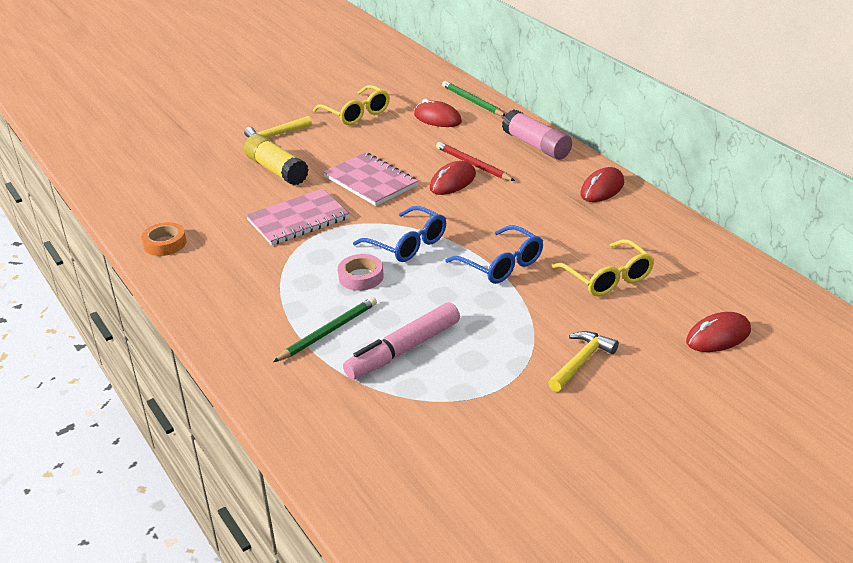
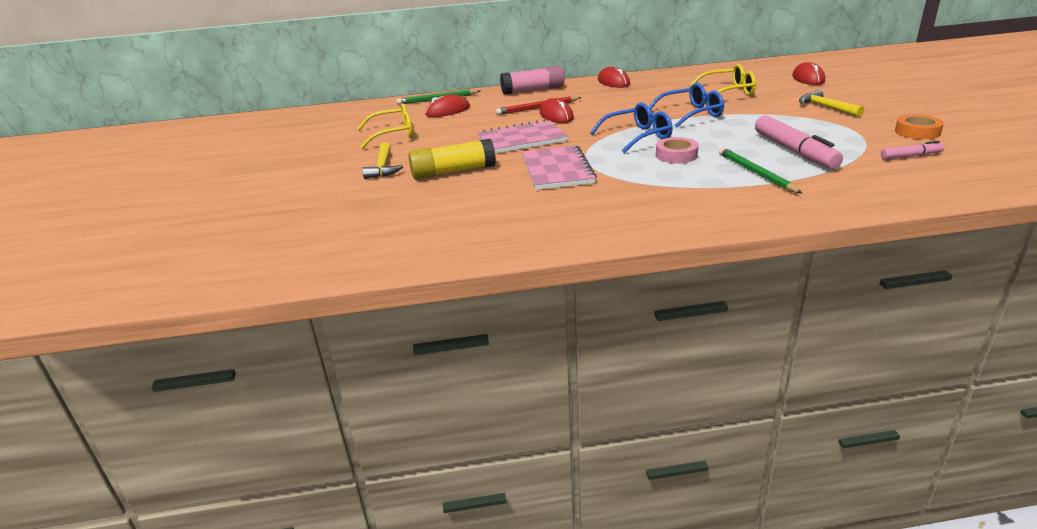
camera: 65 degrees left, 5 degrees down
orange tape [141,222,187,256] -> orange tape moved to [895,115,944,139]
none -> pink marker [881,141,944,159]

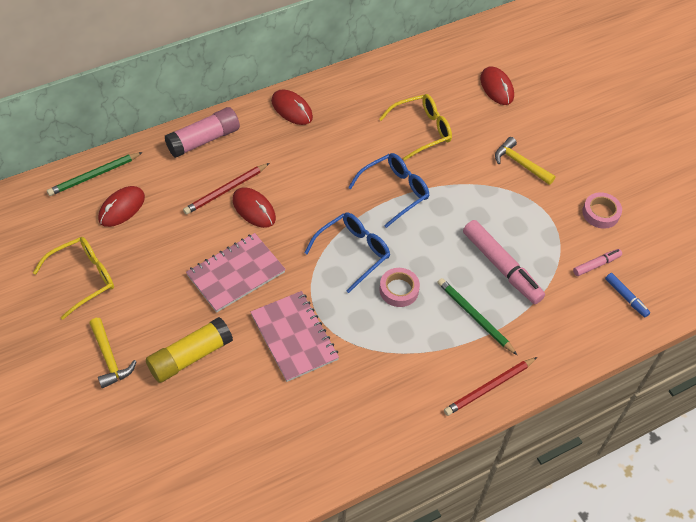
camera: 25 degrees left, 25 degrees up
orange tape [895,115,944,139] -> pink tape [582,192,622,229]
none -> red pencil [444,357,537,416]
none -> blue marker [605,273,650,317]

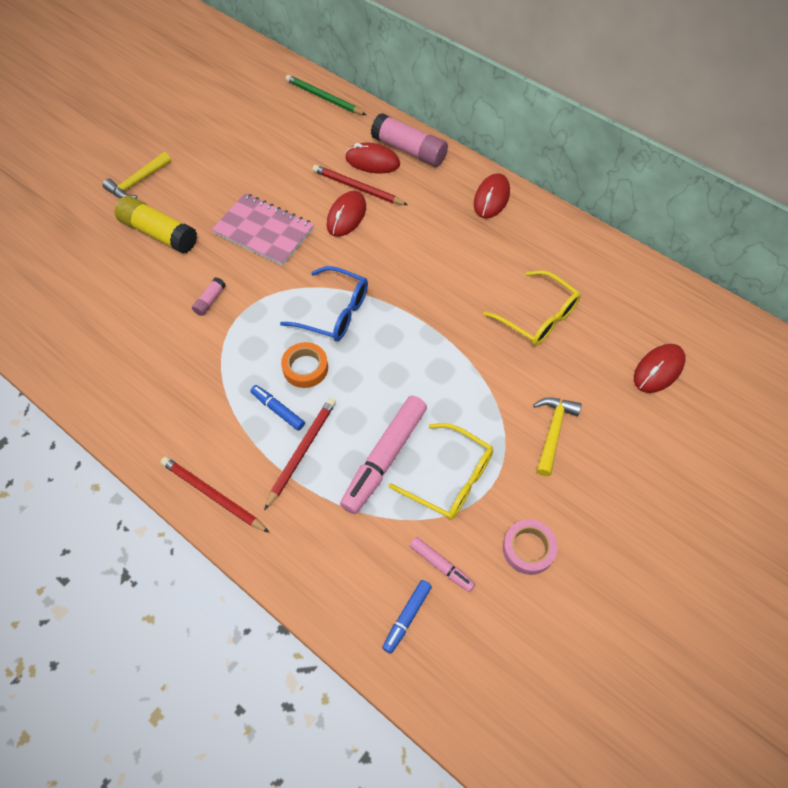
camera: 70 degrees right, 5 degrees up
yellow glasses [33,237,114,320] -> yellow glasses moved to [388,423,493,520]
red mouse [98,186,145,227] -> red mouse moved to [345,143,400,174]
pink notebook [251,291,339,382] -> pink glue stick [192,277,226,316]
blue glasses [348,153,430,228] -> none
pink tape [379,268,420,307] -> orange tape [281,342,328,388]
green pencil [437,278,517,355] -> red pencil [264,398,336,510]
none -> blue marker [250,385,305,431]

